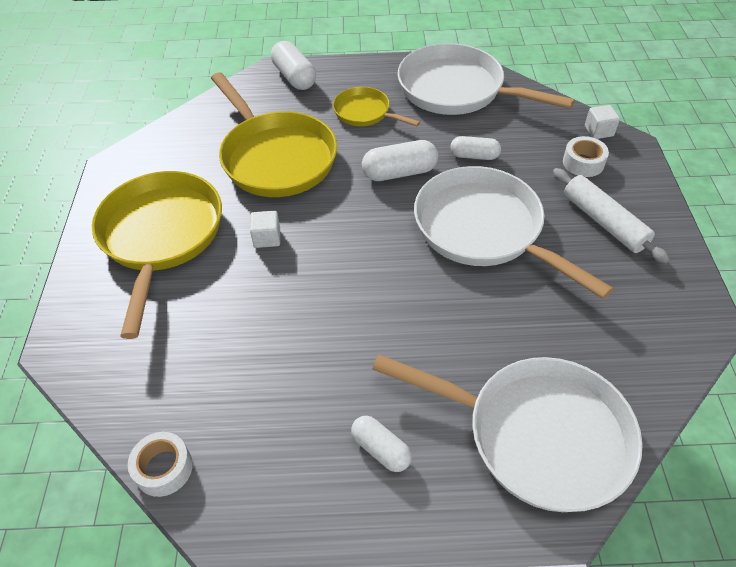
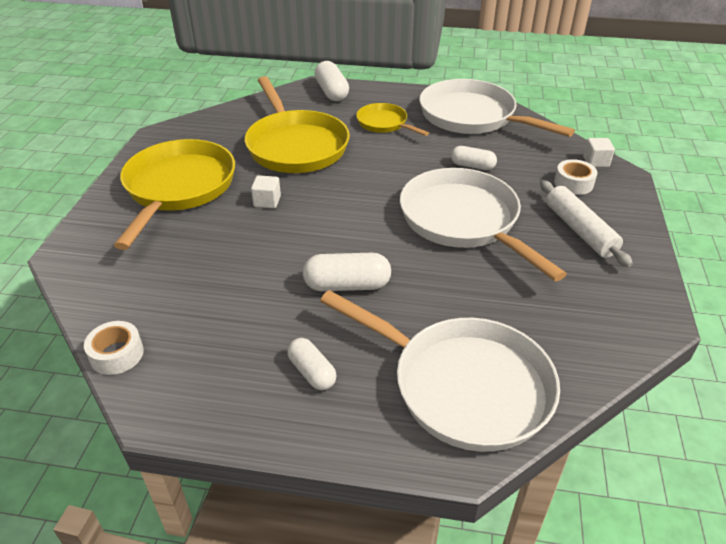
camera: 10 degrees right, 10 degrees down
white capsule [362,140,438,181] -> white capsule moved to [303,253,391,291]

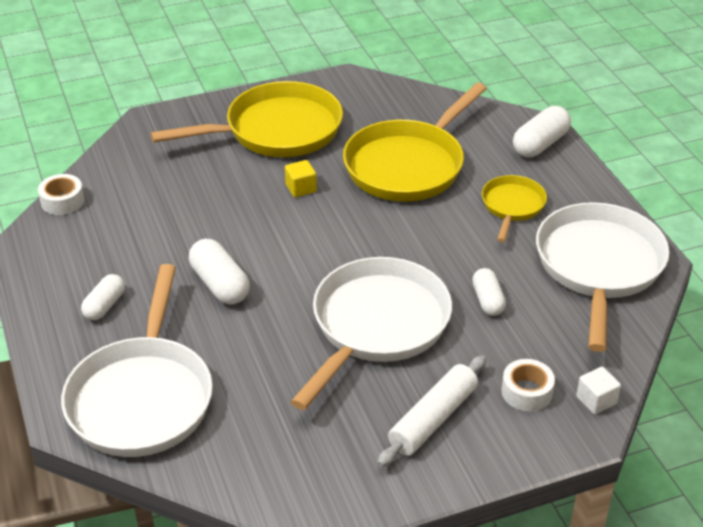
camera: 60 degrees right, 0 degrees up
white cube [251,175,281,208] -> yellow cube [285,160,317,197]

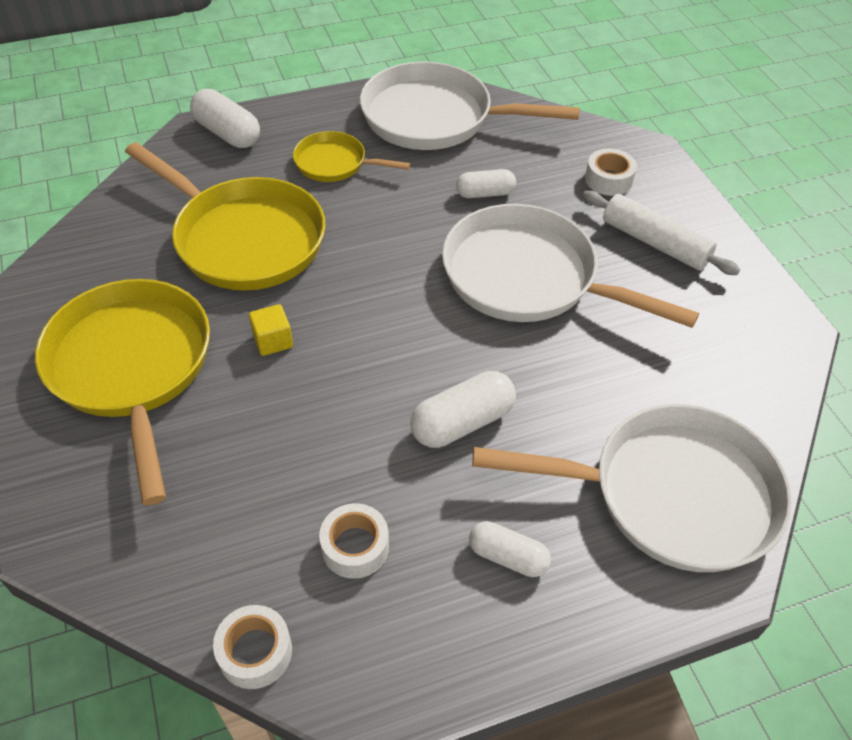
camera: 90 degrees left, 10 degrees up
white cube [576,367,621,414] -> none
none -> white tape [319,503,389,579]

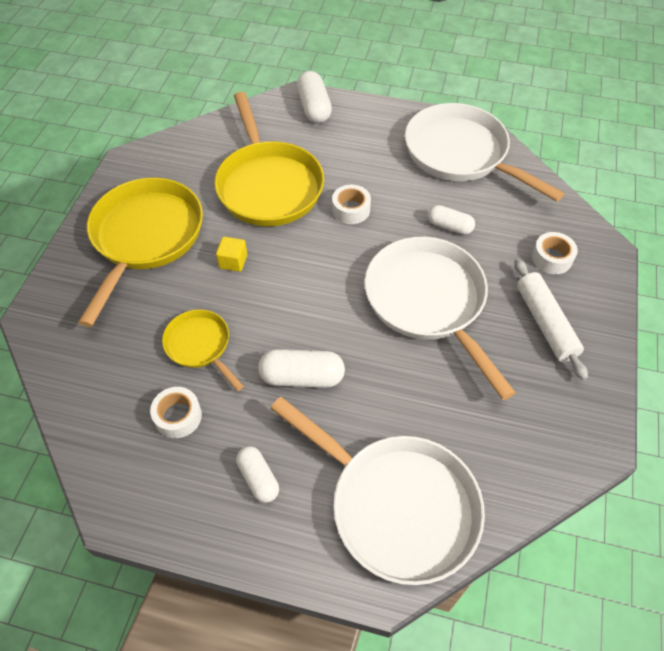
camera: 35 degrees right, 5 degrees up
white tape [213,605,292,689] -> white tape moved to [332,185,371,224]
yellow pan [293,131,410,182] -> yellow pan moved to [162,309,244,391]

